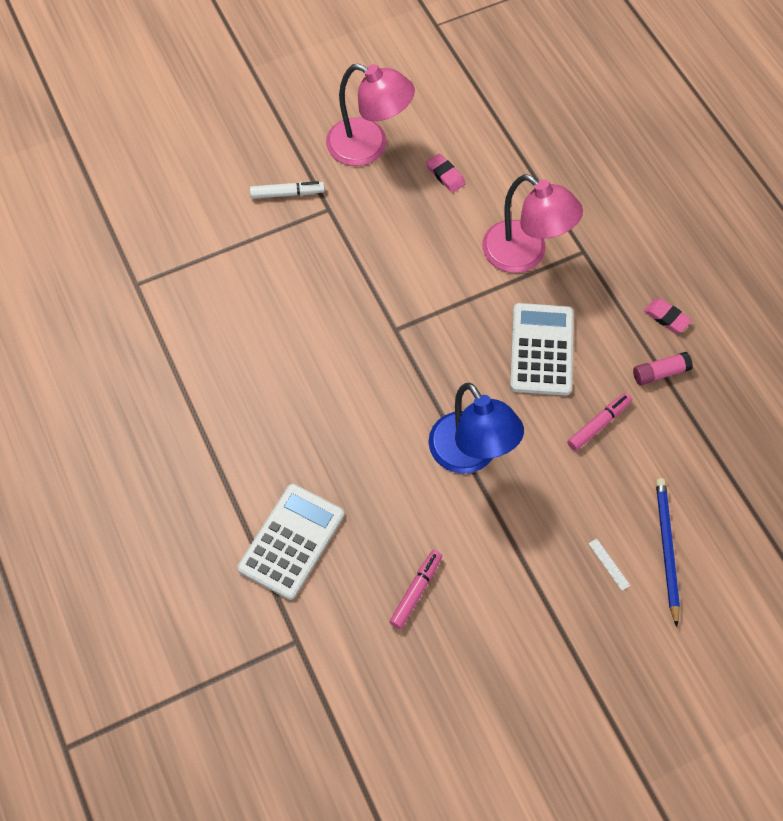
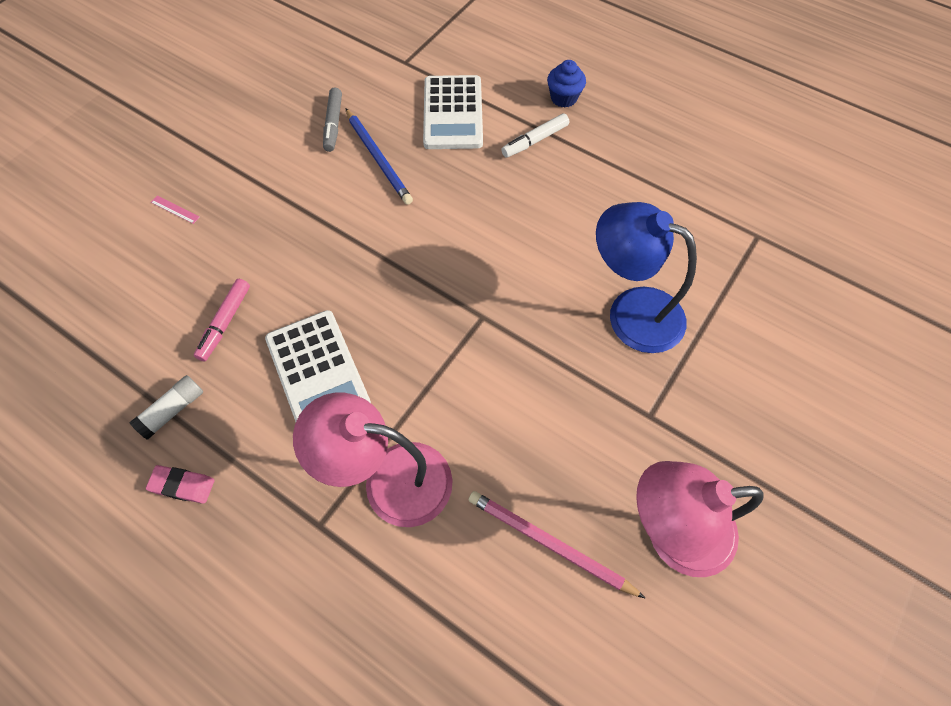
camera: 150 degrees right, 0 degrees up
white marker [250,181,325,199] -> white marker moved to [501,113,569,158]
pink marker [389,550,442,629] -> grey marker [323,88,342,152]
pink eraser [426,154,466,193] -> pink pencil [468,491,646,599]
blue lamp [428,383,524,474] -> blue lamp moved to [596,202,697,353]
white ruler [588,539,630,590] -> pink ruler [151,195,200,224]
pink glue stick [633,352,693,385] -> white glue stick [129,375,203,440]
blue pencil [656,478,680,627] -> blue pencil moved to [345,108,413,205]
none -> blue cupcake [547,60,586,108]

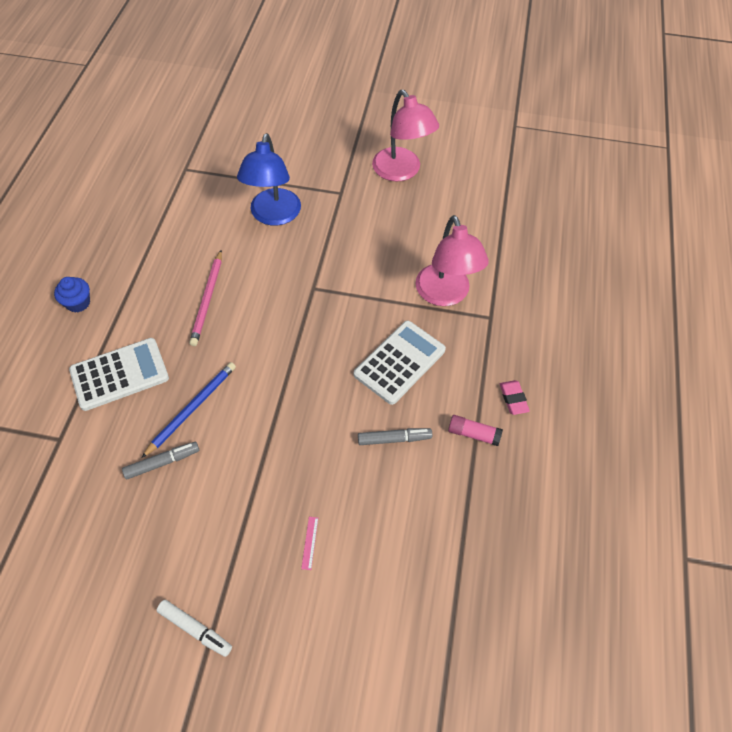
camera: 115 degrees left, 5 degrees down
white glue stick [129,375,203,440] -> pink glue stick [448,415,503,446]
pink marker [194,279,250,361] -> grey marker [358,428,432,445]
pink pencil [468,491,646,599] -> pink pencil moved to [189,250,222,346]
white marker [501,113,569,158] -> white marker moved to [157,600,232,657]

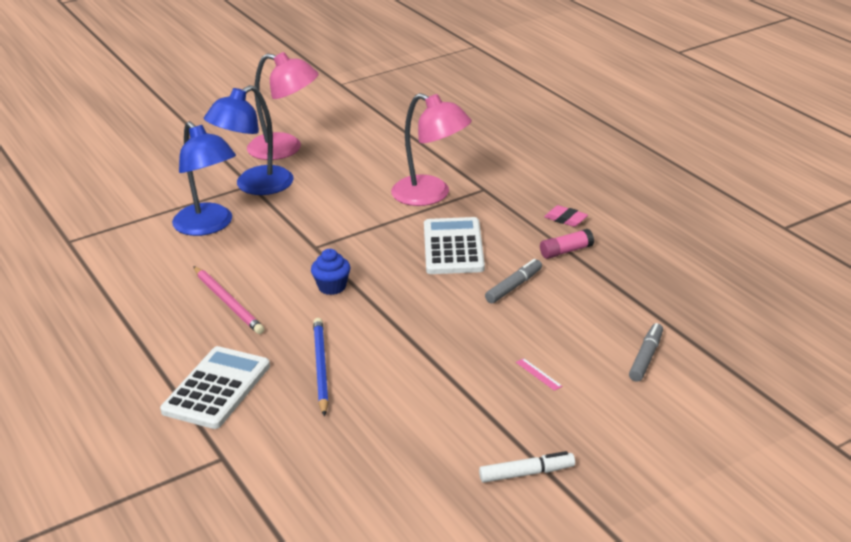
camera: 40 degrees left, 25 degrees down
blue cupcake [54,277,90,312] -> blue cupcake moved to [311,249,351,295]
grey marker [122,442,199,479] -> grey marker moved to [629,323,663,382]
none -> blue lamp [204,85,294,195]

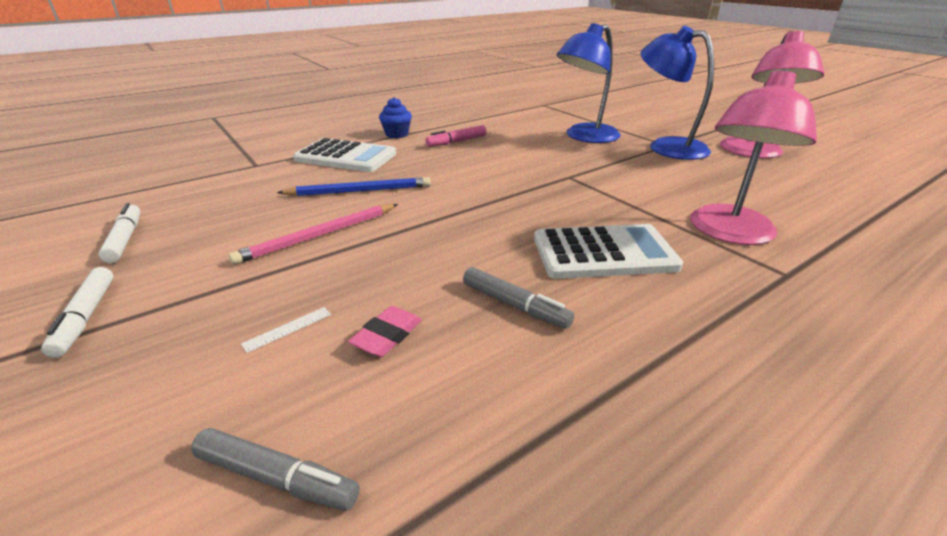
camera: 85 degrees right, 0 degrees up
pink pencil [193,266,264,334] -> pink pencil moved to [229,204,398,265]
blue cupcake [311,249,351,295] -> blue cupcake moved to [379,97,412,138]
pink ruler [516,358,562,391] -> white ruler [241,307,331,353]
pink glue stick [540,229,594,259] -> none
pink eraser [544,205,588,227] -> pink eraser moved to [348,306,422,357]
none -> white marker [98,203,140,263]
none -> pink marker [426,125,486,147]

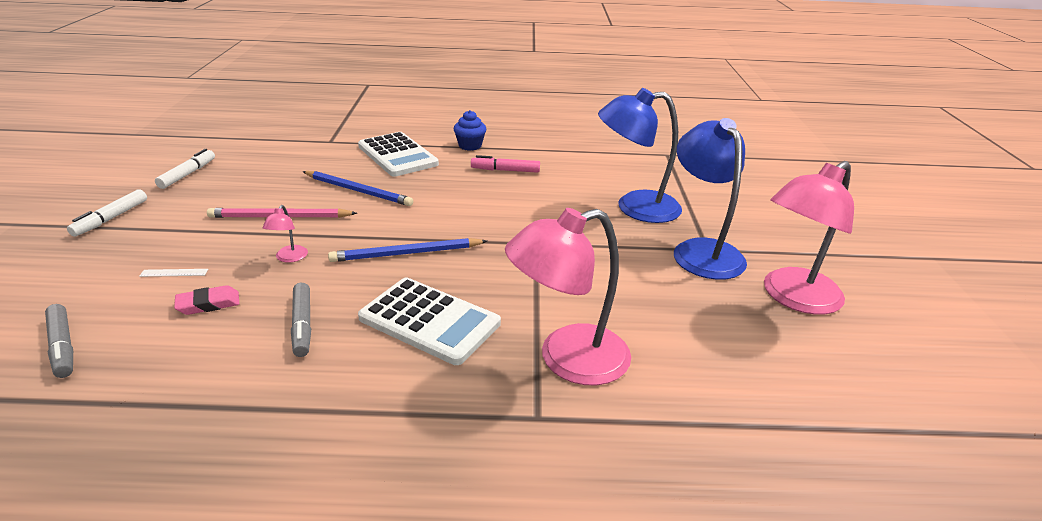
camera: 35 degrees right, 0 degrees up
none -> pink lamp [263,205,308,262]
none -> blue pencil [328,238,487,262]

